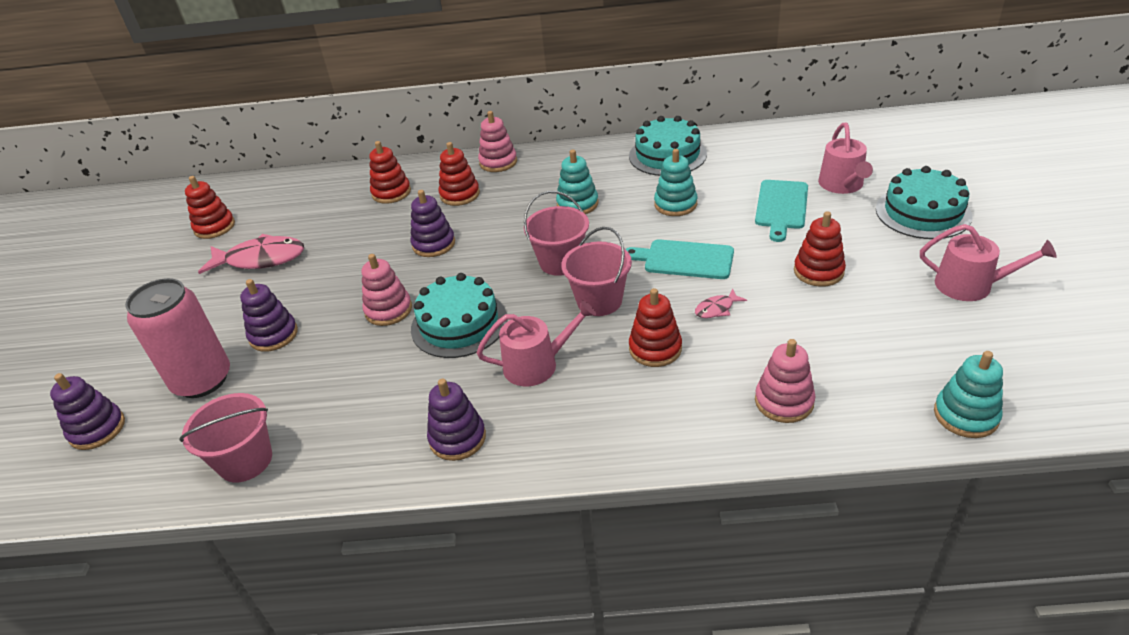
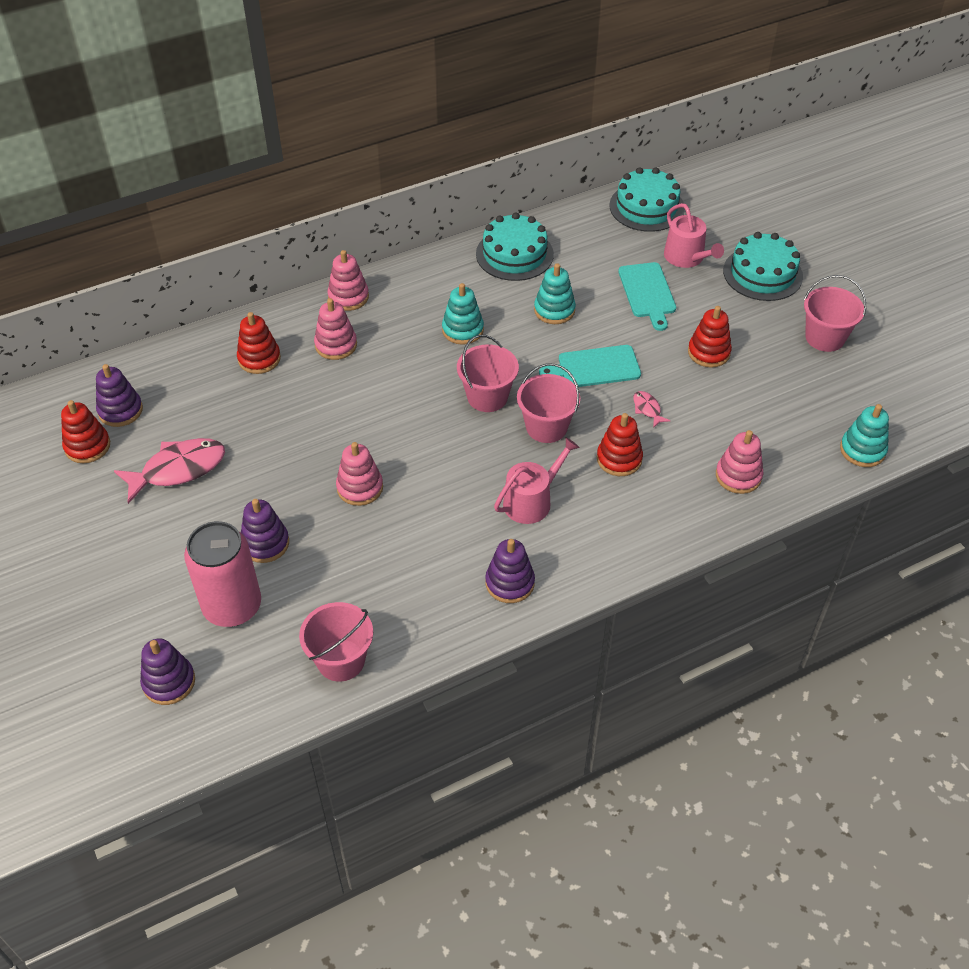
camera: 30 degrees left, 10 degrees up
purple stacking toy [410,190,455,257] -> purple stacking toy moved to [96,364,143,427]
turquoise cake [411,273,508,358] -> turquoise cake moved to [609,167,685,232]
red stacking toy [438,142,480,206] -> pink stacking toy [314,298,357,360]
pink fish [695,288,747,318] -> pink fish turned 120 degrees clockwise [633,391,671,428]
pink watering can [920,224,1057,301] -> pink bucket [804,275,866,352]

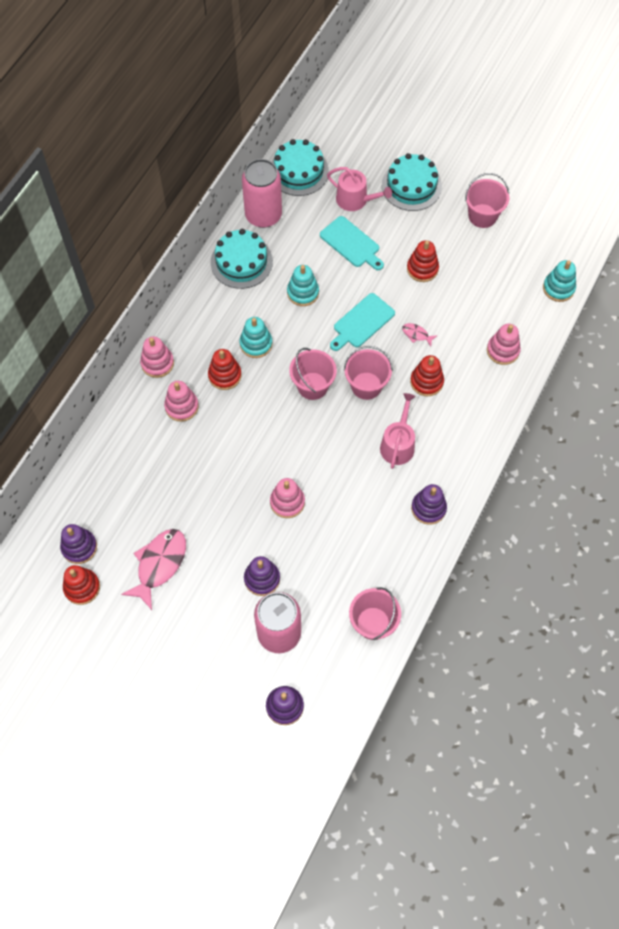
camera: 35 degrees left, 15 degrees up
red stacking toy [237,312,281,374] -> red stacking toy moved to [208,349,241,390]
none -> pink can [242,159,282,228]

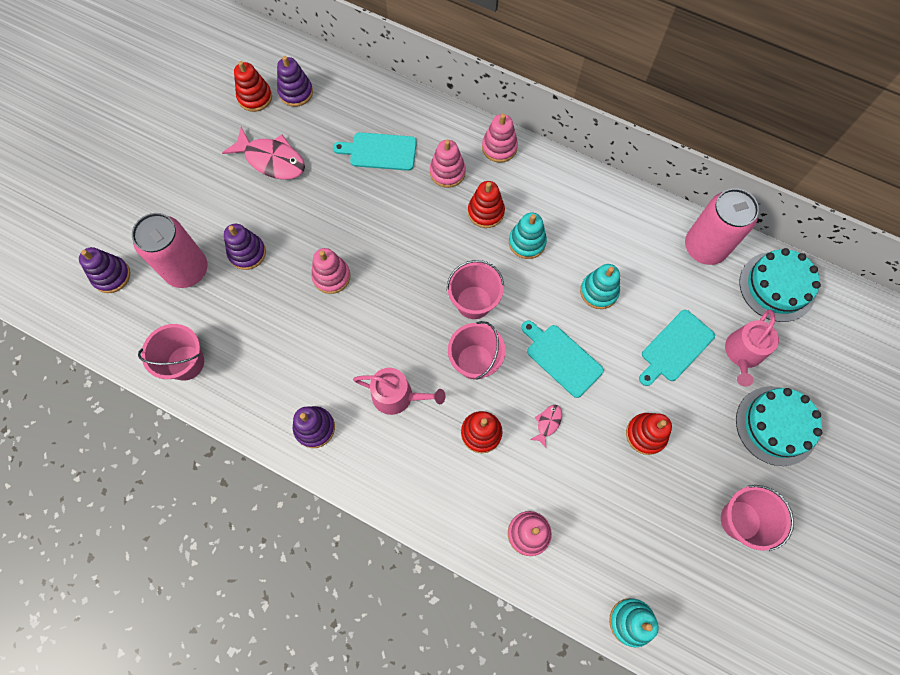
camera: 90 degrees right, 5 degrees up
turquoise cake [210,229,273,289] -> none
none -> turquoise cutting board [333,132,417,171]

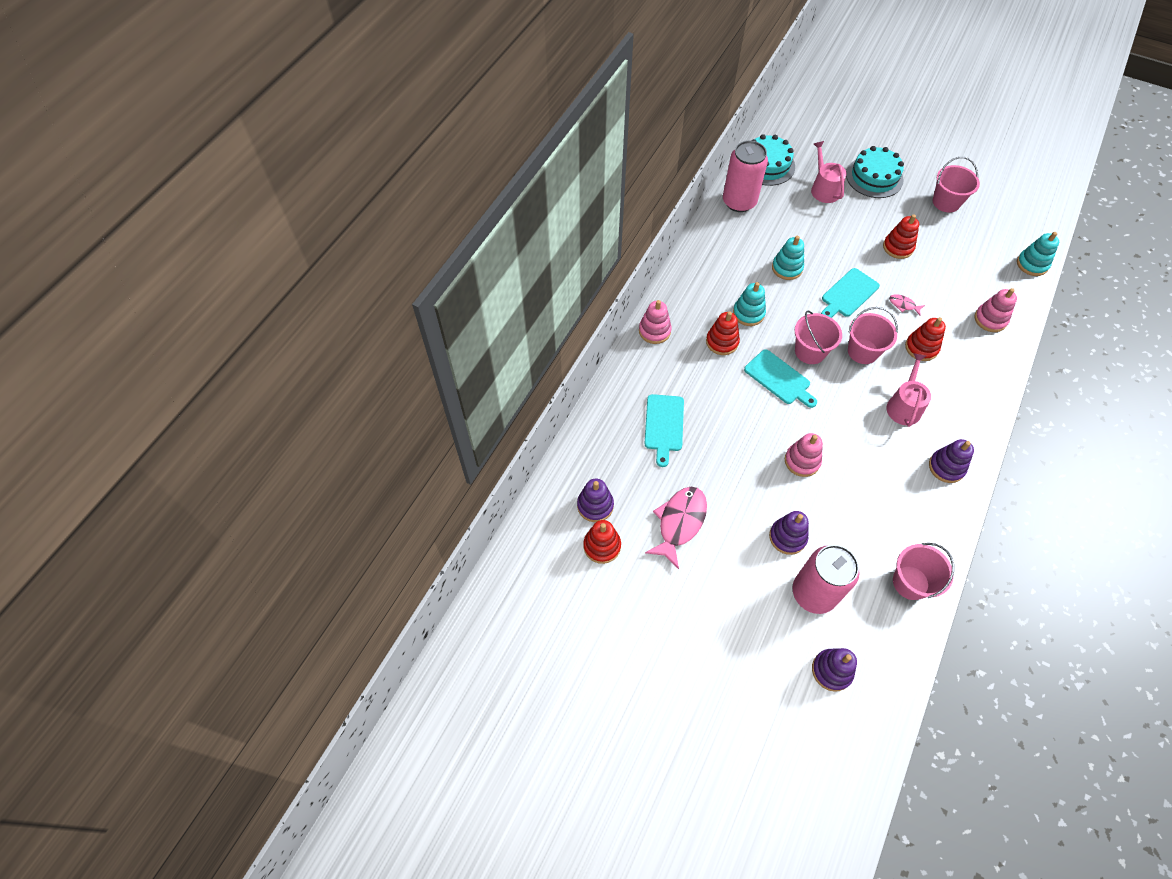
camera: 90 degrees left, 10 degrees down
pink stacking toy [430,140,466,188] -> none
turquoise cutting board [639,310,715,386] -> turquoise cutting board moved to [744,349,817,408]
pink watering can [725,310,779,387] -> pink watering can turned 135 degrees counterclockwise [811,141,847,203]

